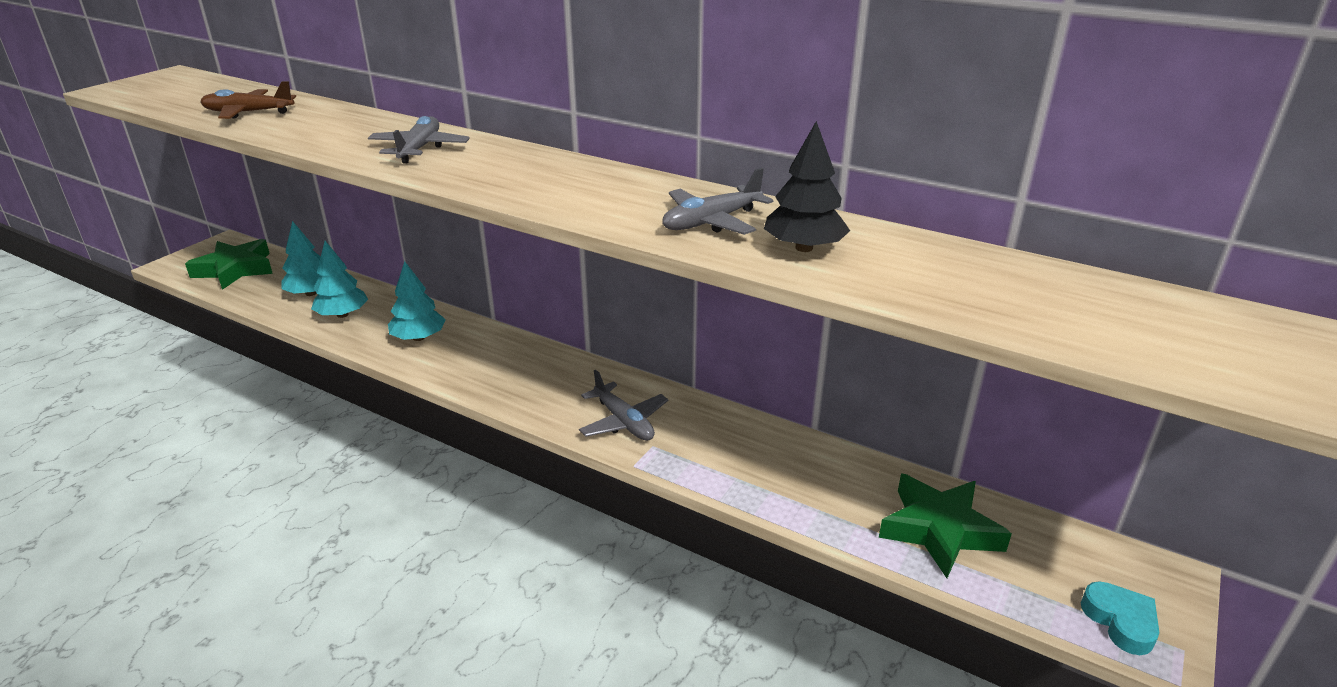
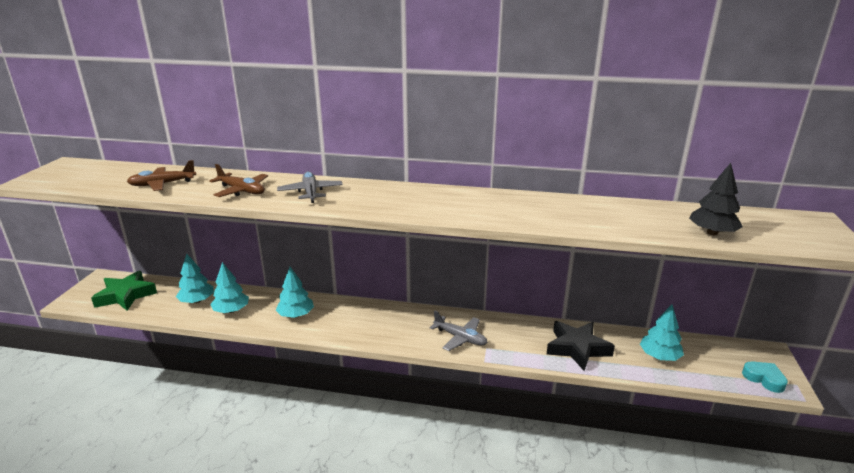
camera: 20 degrees left, 5 degrees down
grey plane [662,168,773,235] -> none
black tree [764,121,850,252] -> black tree moved to [689,163,743,235]
green star [879,473,1012,578] -> turquoise tree [640,305,684,361]
none -> brown plane [209,164,268,197]
none -> black star [547,321,615,371]

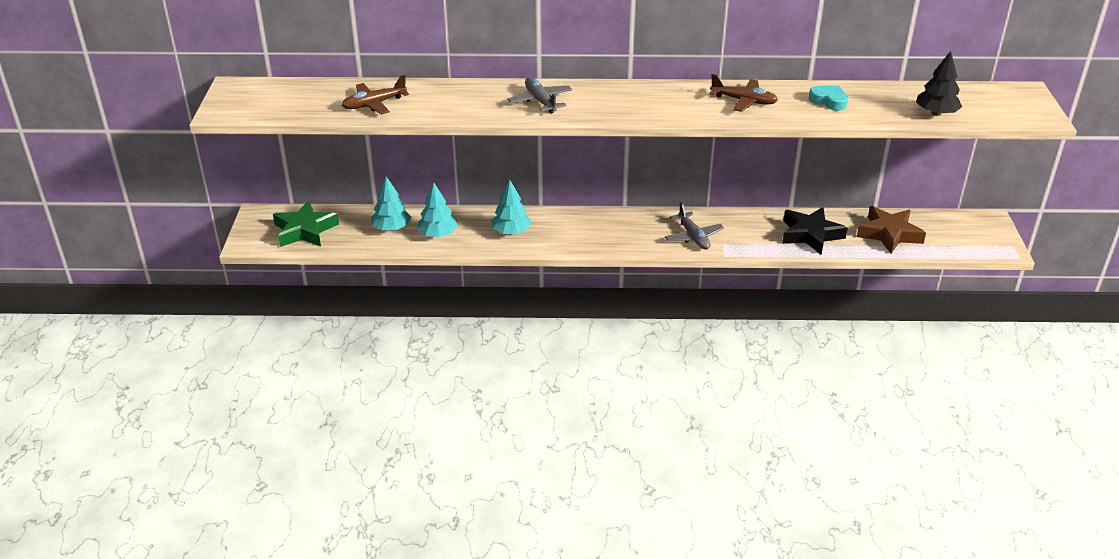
camera: 10 degrees left, 10 degrees up
brown plane [209,164,268,197] -> brown plane moved to [710,74,778,112]
grey plane [430,310,488,351] -> grey plane turned 45 degrees clockwise [665,202,724,250]
turquoise tree [640,305,684,361] -> brown star [857,206,926,254]
turquoise heart [742,361,788,393] -> turquoise heart moved to [809,85,848,111]

